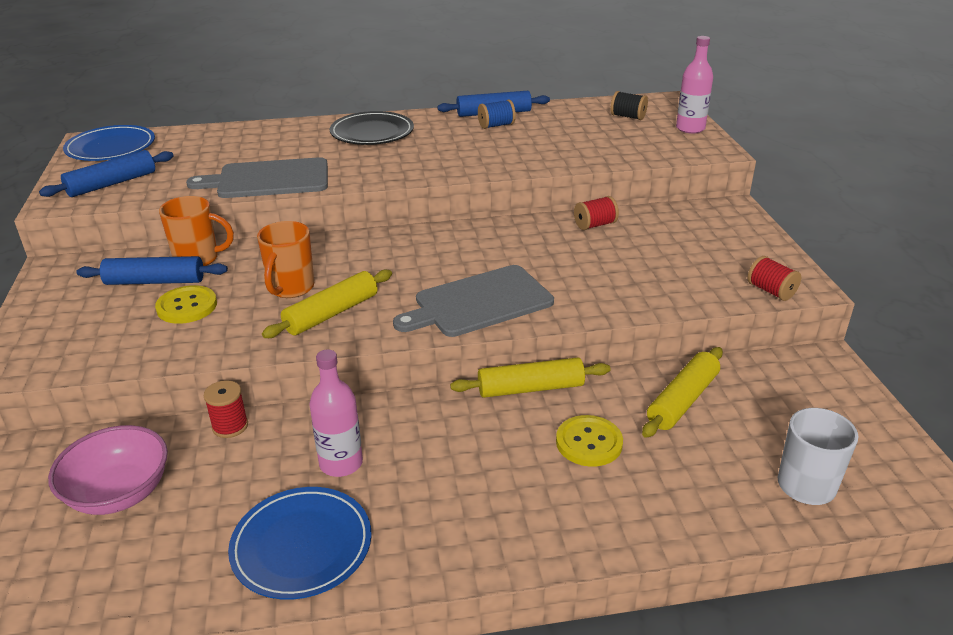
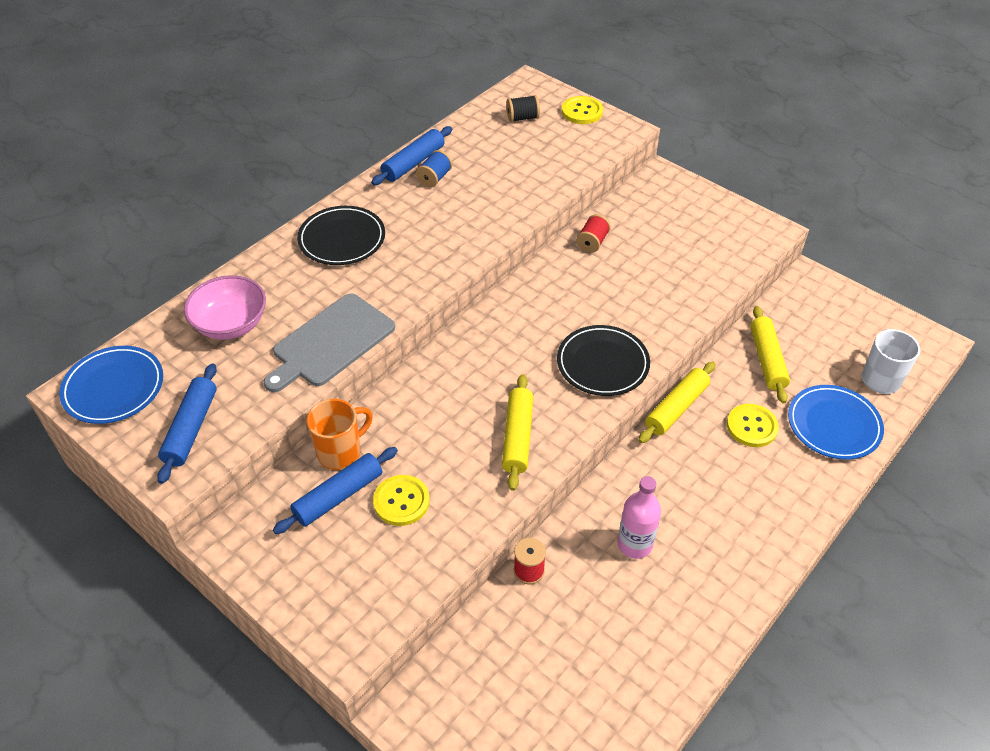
camera: 40 degrees left, 15 degrees up
pink bowl [48,425,168,515] -> pink bowl moved to [184,275,266,340]
blue plate [228,487,371,600] -> blue plate moved to [788,385,884,460]
orange mug [257,221,314,298] -> none
grey cutting board [393,265,554,337] -> black plate [557,325,650,396]
pink bottle [676,36,713,134] -> yellow button [562,96,603,124]
red spool [748,256,801,301] -> none

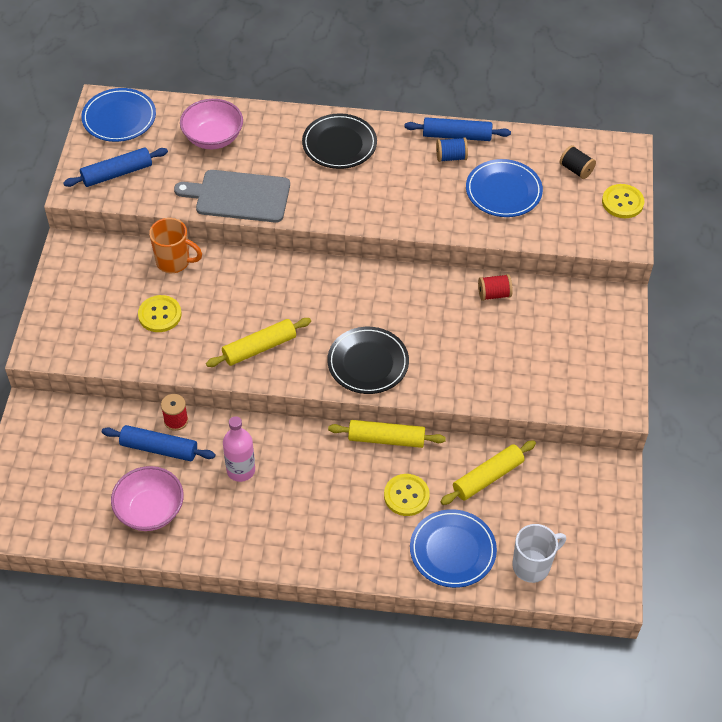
camera: 55 degrees right, 5 degrees up
blue rolling pin [273,447,398,534] -> blue rolling pin moved to [102,425,215,461]
none -> pink bowl [111,466,184,531]
none -> blue plate [466,159,543,217]

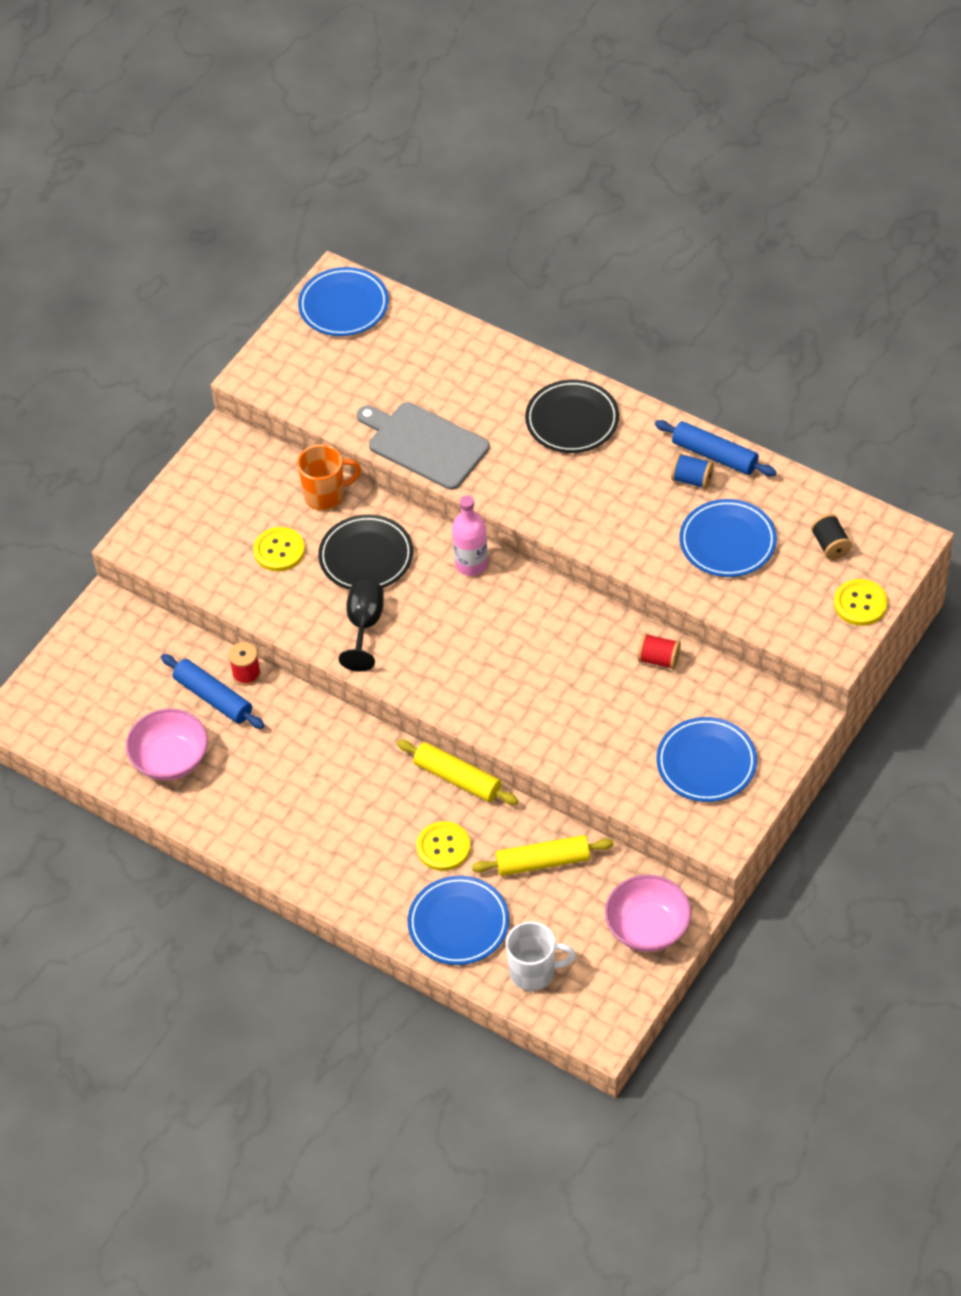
camera: 30 degrees right, 0 degrees up
blue rolling pin [63,147,168,187] -> none
orange mug [149,218,202,273] -> orange mug turned 60 degrees counterclockwise [297,444,361,511]
pink bowl [180,99,243,149] -> pink bowl moved to [605,875,691,952]
yellow rolling pin [206,318,311,367] -> black goblet [339,580,384,672]
pink bottle [223,416,255,482] -> pink bottle moved to [452,496,488,576]
black plate [327,327,409,394] -> black plate moved to [318,514,413,590]
none -> blue plate [657,717,757,802]

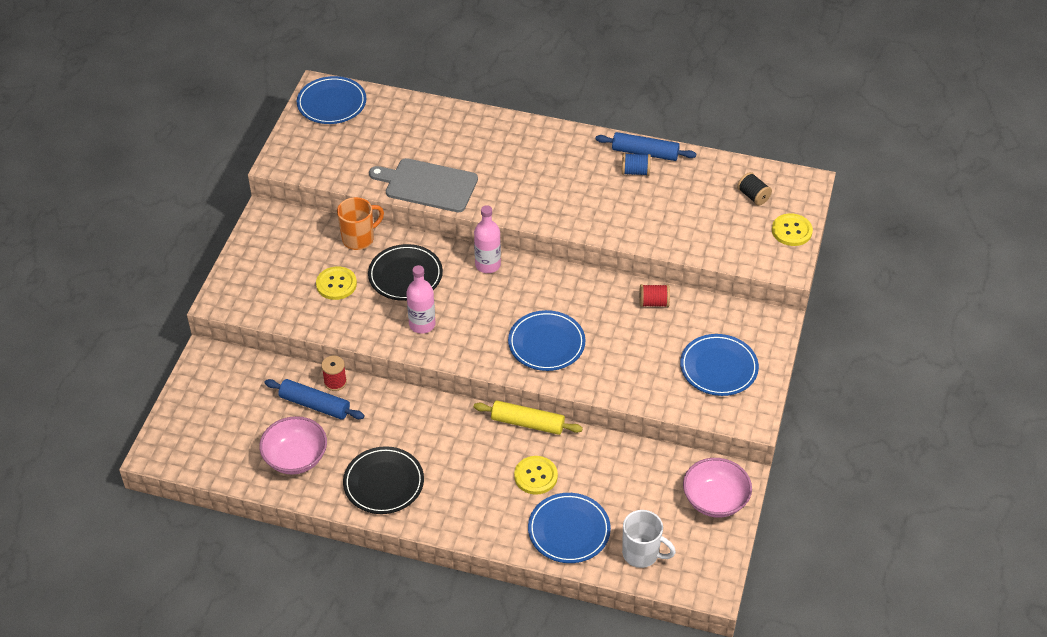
camera: 20 degrees left, 5 degrees down
black goblet [339,580,384,672] -> pink bottle [406,265,435,334]
yellow rolling pin [472,835,614,876] -> none
white mug [506,922,576,991] -> white mug turned 45 degrees clockwise [622,510,676,568]
black plate [525,379,619,453] -> black plate moved to [343,446,424,514]
blue plate [680,499,777,577] -> blue plate moved to [508,310,586,371]

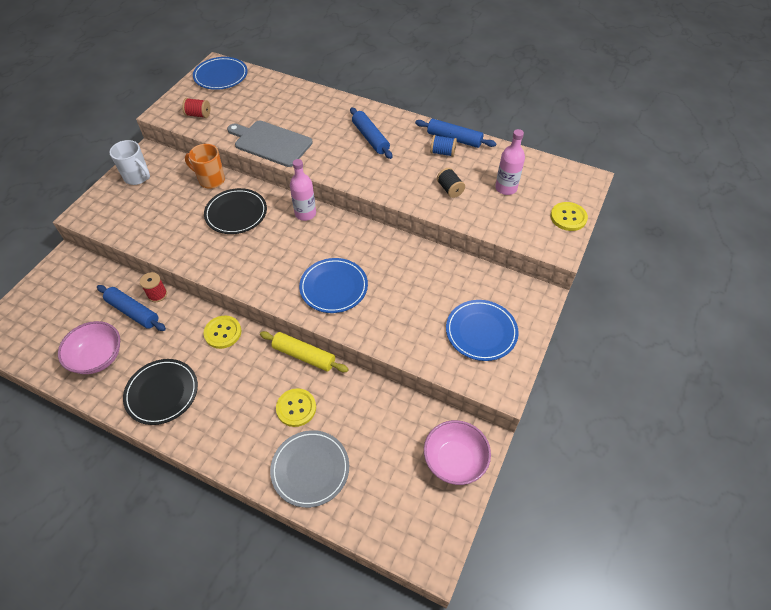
camera: 10 degrees right, 5 degrees up
yellow button [316,266,357,300] -> yellow button moved to [204,316,241,349]
orange mug [337,197,384,250] -> orange mug turned 135 degrees counterclockwise [185,144,225,189]
pink bottle [406,265,435,334] -> pink bottle moved to [495,129,525,195]
blue plate [528,493,611,563] -> grey plate [270,430,349,508]
white mug [622,510,676,568] -> white mug moved to [109,140,150,185]
red spool [639,284,670,307] -> red spool moved to [182,98,210,118]
black spool [737,172,772,206] -> black spool moved to [437,168,465,198]
none -> blue rolling pin [350,107,392,159]

